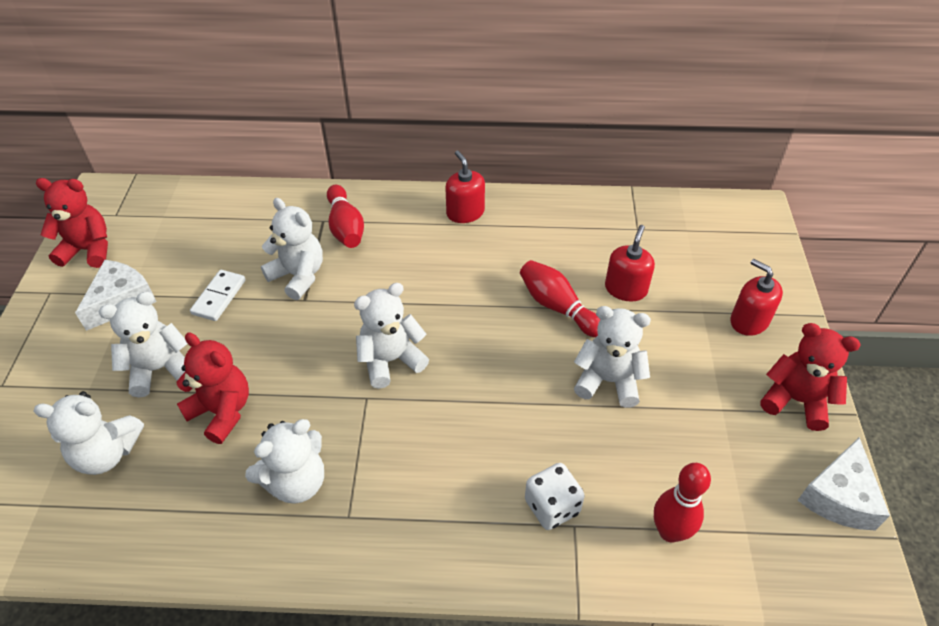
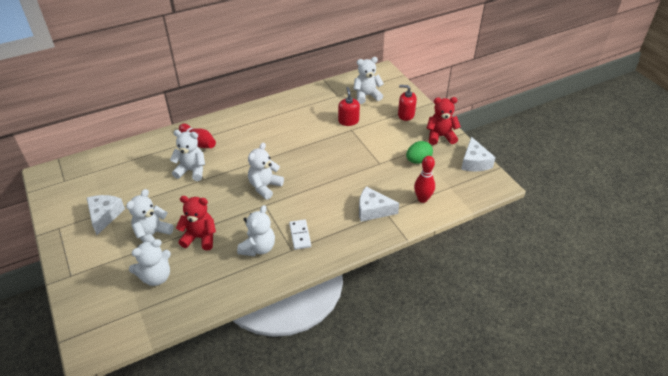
camera: 30 degrees left, 5 degrees down
red teddy bear [36,178,108,268] -> none
white domino [190,270,246,321] -> white domino moved to [289,219,311,250]
red soap dispenser [446,151,485,223] -> none
red bowling pin [520,260,600,337] -> none
white dice [525,463,585,530] -> white cheese [359,186,399,222]
white teddy bear [574,306,651,408] -> white teddy bear moved to [354,57,384,104]
none -> green egg [406,141,433,164]

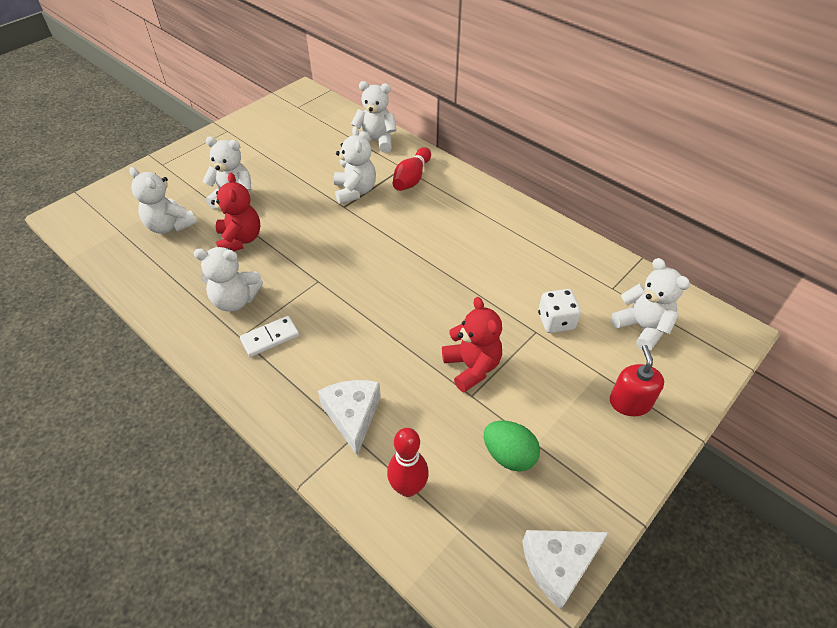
camera: 70 degrees right, 5 degrees up
white cheese [87,195,125,235] -> none
white teddy bear [248,143,284,199] -> white teddy bear moved to [351,81,396,153]
red soap dispenser [338,87,360,126] -> white dice [538,289,581,333]
red teddy bear [427,97,461,145] -> red teddy bear moved to [442,297,502,392]

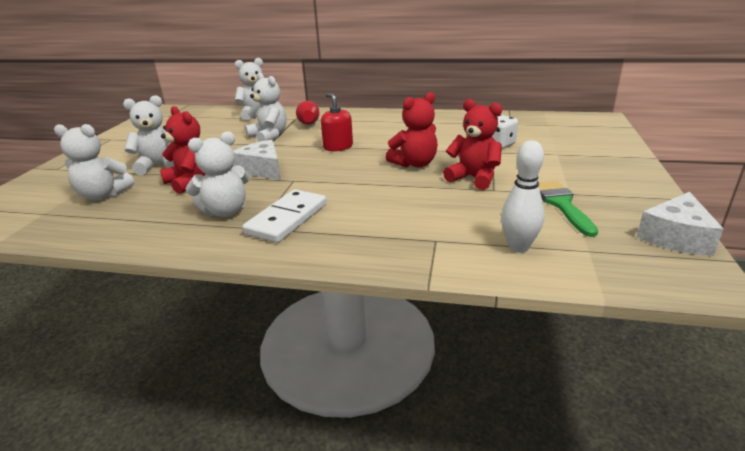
camera: 30 degrees left, 20 degrees down
white domino [240,316,299,357] -> white domino [242,189,327,243], size x1.52
white cheese [318,380,381,456] -> white cheese moved to [233,140,281,180]
red bowling pin [387,428,429,497] -> white bowling pin [501,140,545,253]
green egg [484,421,540,472] -> green brush [539,181,598,237]
red soap dispenser [610,345,664,416] -> red soap dispenser moved to [321,93,353,151]
white teddy bear [611,258,690,351] -> none
none -> red teddy bear [386,92,438,168]

